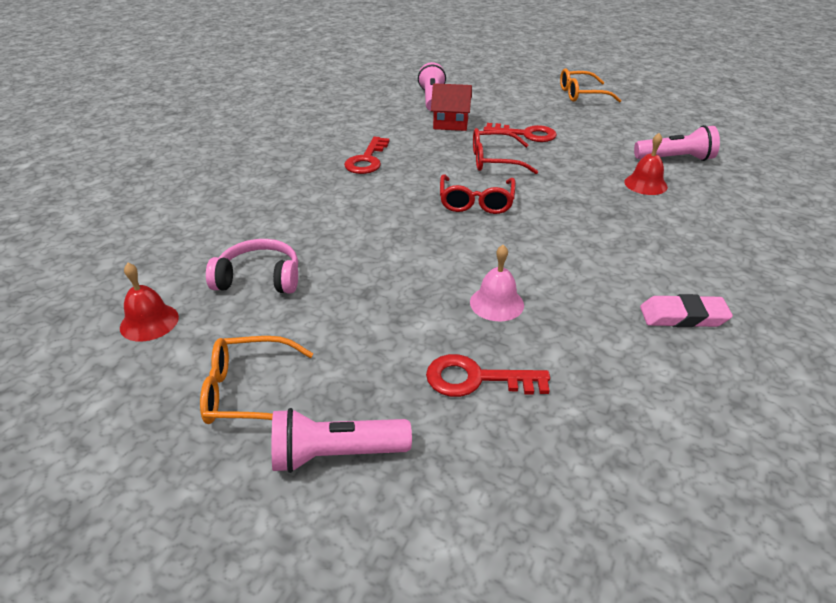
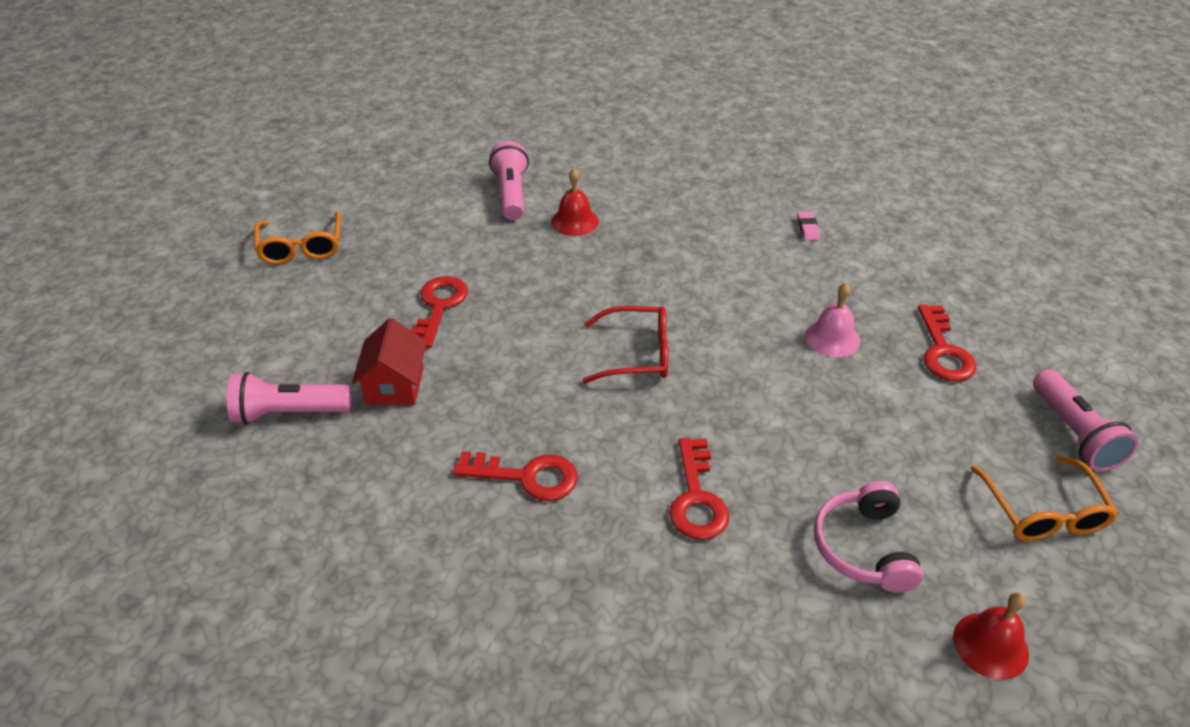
camera: 95 degrees left, 5 degrees up
red glasses [473,128,538,174] -> none
pink eraser [640,294,733,328] -> pink eraser [797,212,820,241], size x0.57
none -> red key [670,438,729,540]

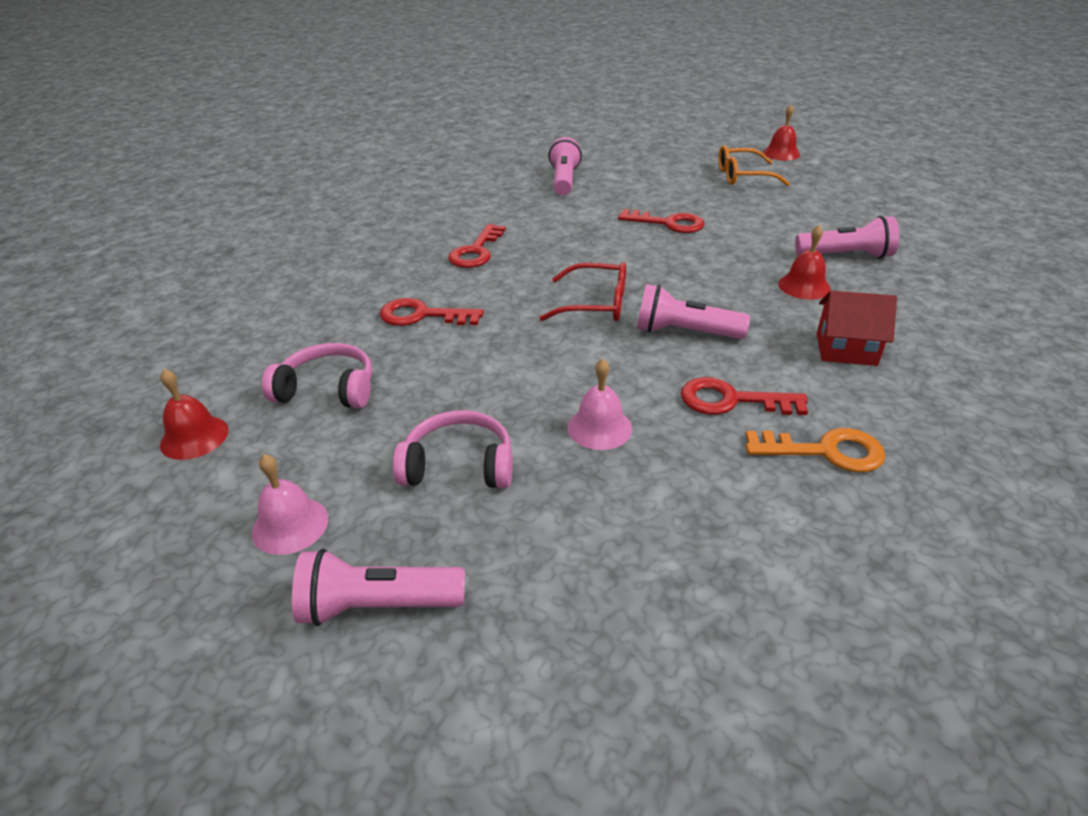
camera: 100 degrees right, 5 degrees down
red house [352,318,427,405] -> red house moved to [817,291,897,366]
red glasses [582,306,668,384] -> red glasses turned 90 degrees counterclockwise [539,262,626,321]
pink eraser [797,212,820,241] -> orange key [746,428,885,472]
red key [918,305,976,381] -> red key moved to [681,377,808,415]
orange glasses [970,455,1119,541] -> pink bell [252,454,328,555]
none -> pink headphones [393,410,513,488]
none -> pink flashlight [637,284,750,339]
none -> red bell [763,105,800,160]

